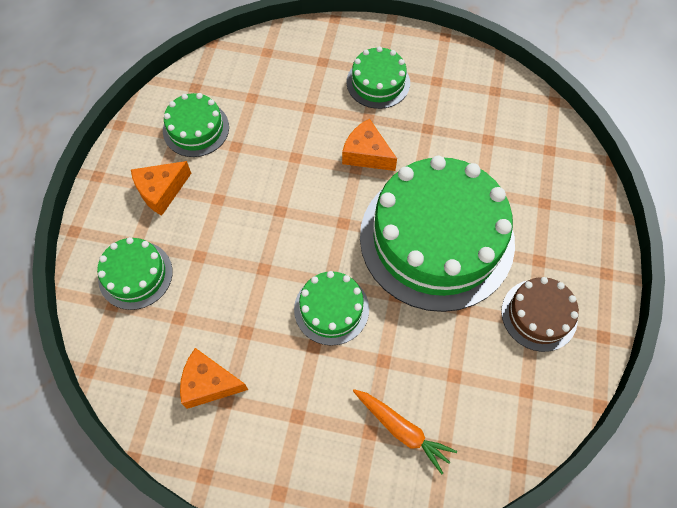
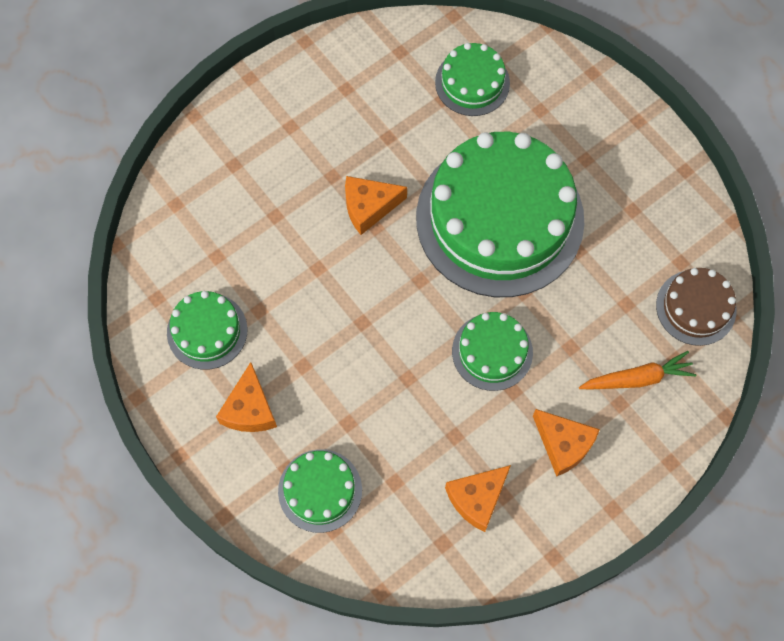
camera: 50 degrees left, 5 degrees up
green cake [347,46,410,109] -> green cake moved to [435,43,510,116]
brown cake [501,277,579,352] -> brown cake moved to [656,268,737,346]
none -> orange cheese [533,409,600,477]

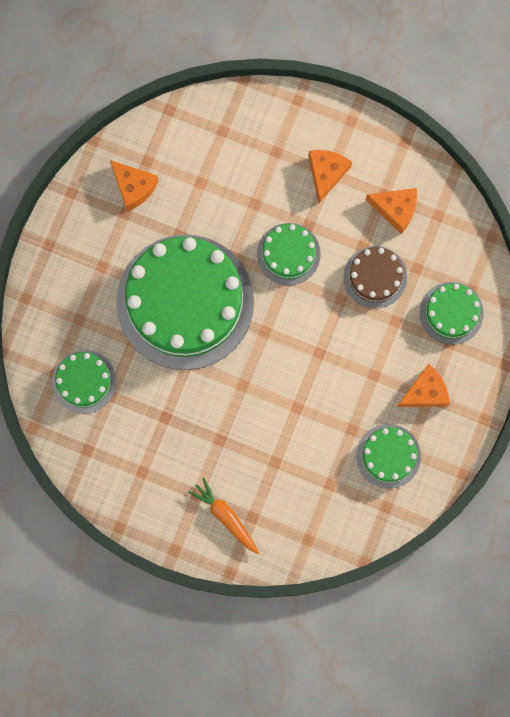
camera: 120 degrees left, 10 degrees up
orange cheese [345,176,407,235] -> orange cheese moved to [110,160,158,211]
orange carrot [579,351,697,389] -> orange carrot moved to [188,478,259,554]
brown cake [656,268,737,346] -> brown cake moved to [344,246,407,308]

